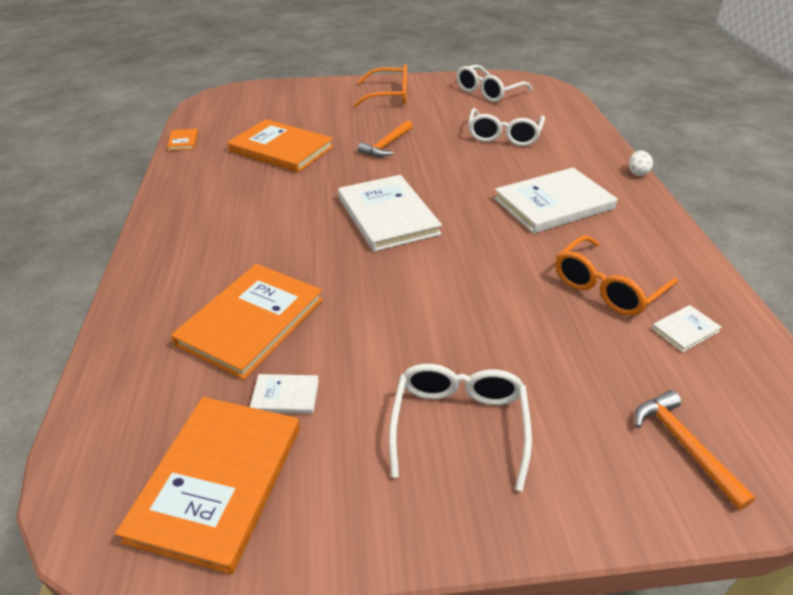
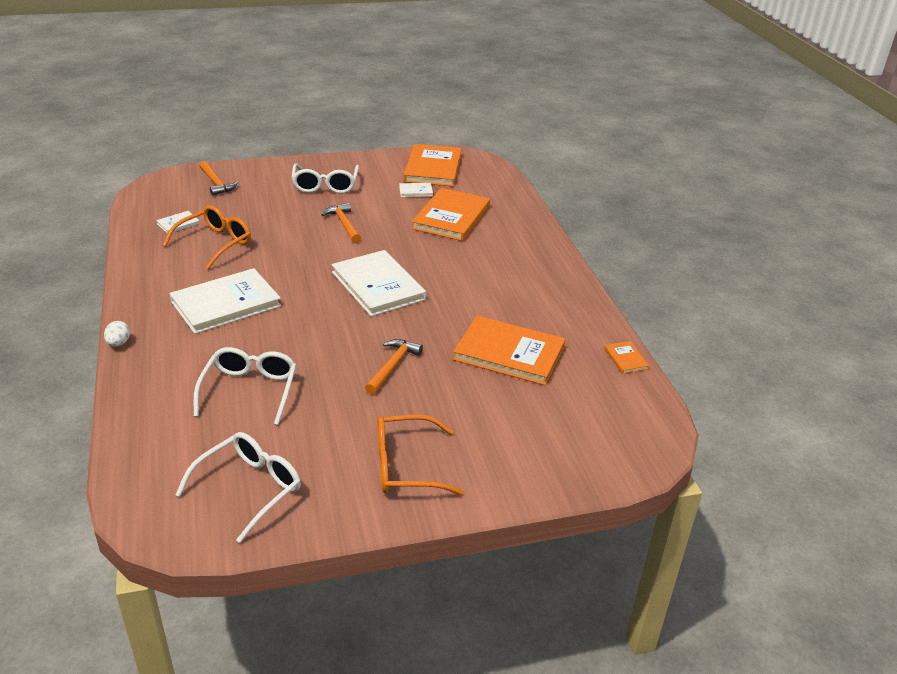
camera: 170 degrees right, 5 degrees down
none -> orange hammer [322,203,361,243]

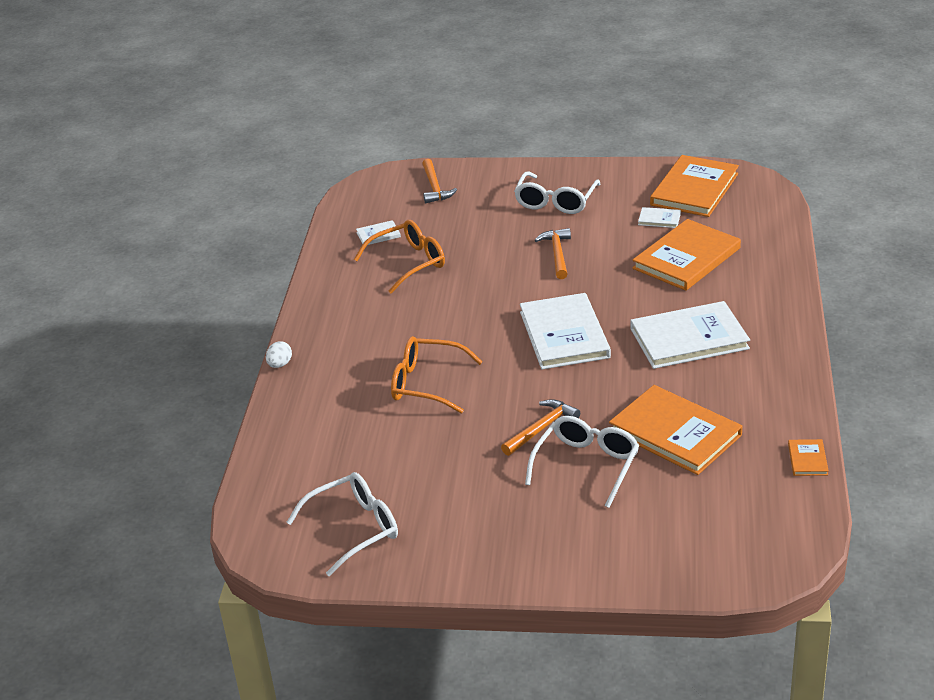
camera: 25 degrees right, 0 degrees up
white book [169,268,281,334] -> white book moved to [630,301,750,369]
white glasses [194,347,296,425] -> white glasses moved to [525,416,639,508]
orange glasses [378,414,464,496] -> orange glasses moved to [391,336,482,414]

